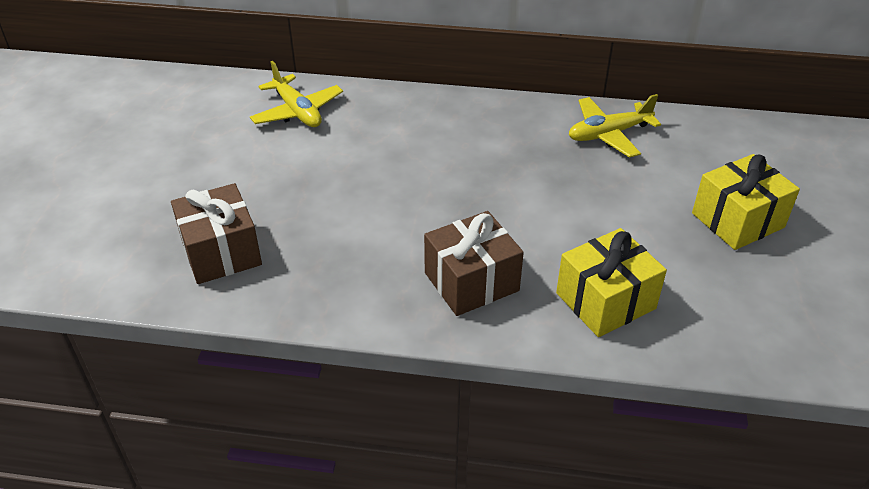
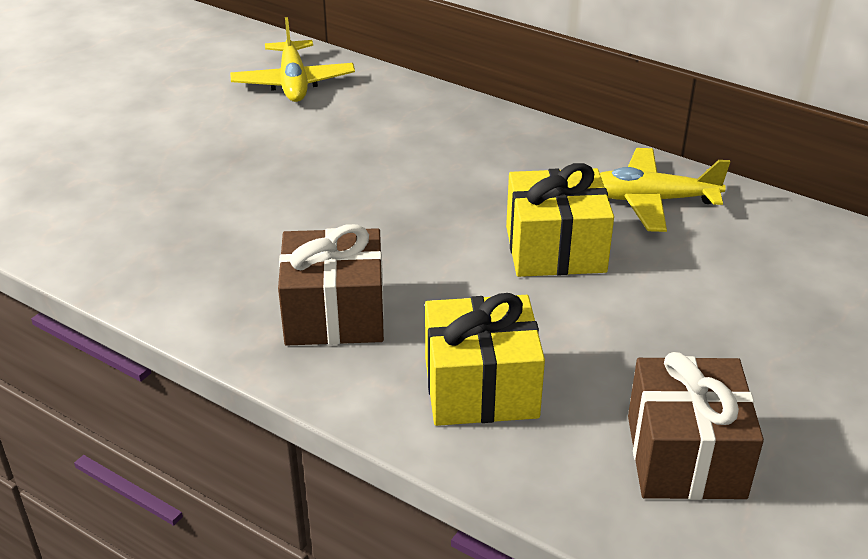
camera: 25 degrees right, 5 degrees down
brown gift [171,183,262,284] -> brown gift moved to [628,352,764,500]
yellow gift [692,154,800,250] -> yellow gift moved to [506,163,614,277]

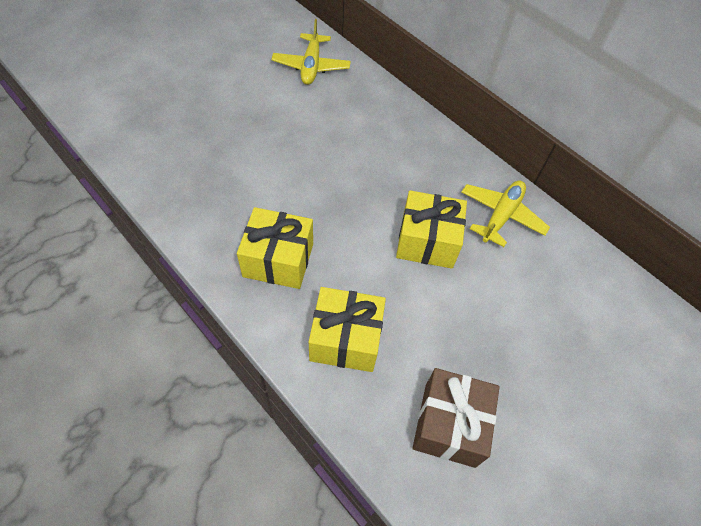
camera: 10 degrees right, 20 degrees up
brown gift [278,224,384,346] -> yellow gift [237,207,313,289]
yellow plane [600,148,730,232] -> yellow plane turned 105 degrees clockwise [461,180,550,247]

